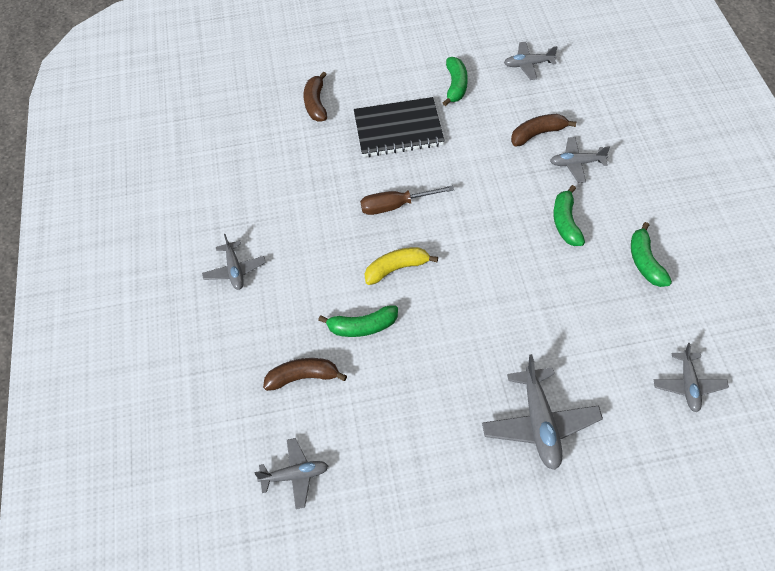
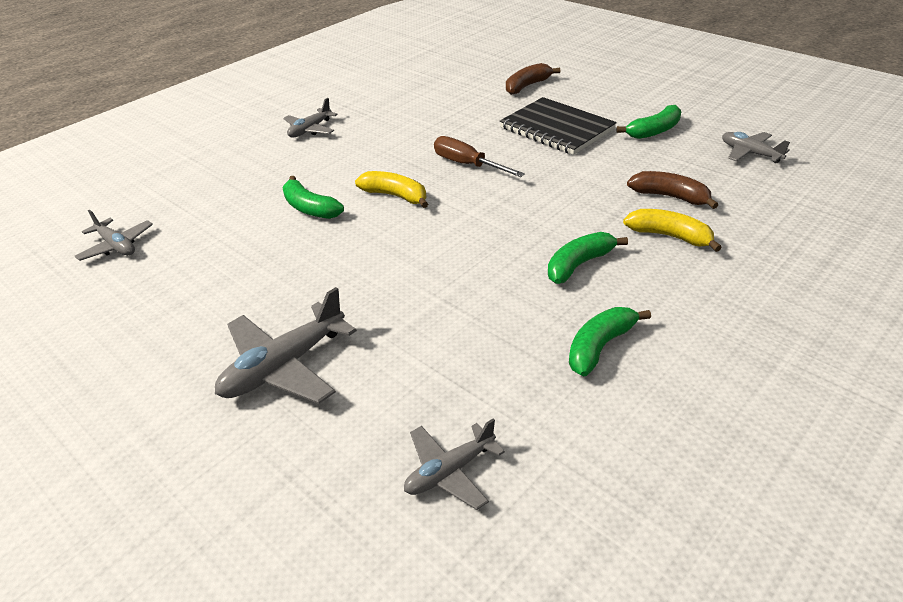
camera: 50 degrees right, 15 degrees down
brown banana [263,358,347,391] -> none
grey plane [550,137,610,183] -> yellow banana [623,209,722,252]

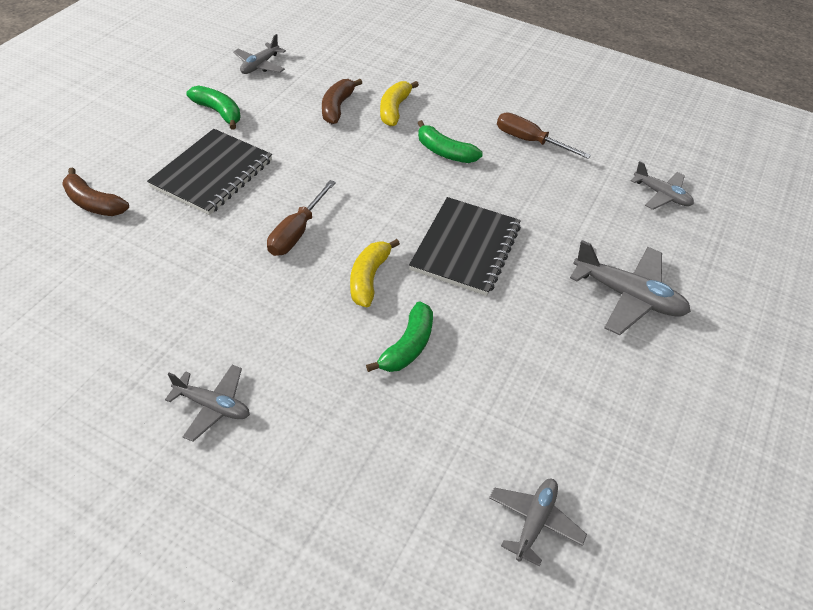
camera: 110 degrees left, 10 degrees up
green banana [569,307,651,377] -> brown screwdriver [497,113,591,159]
none -> black notebook [409,197,521,296]

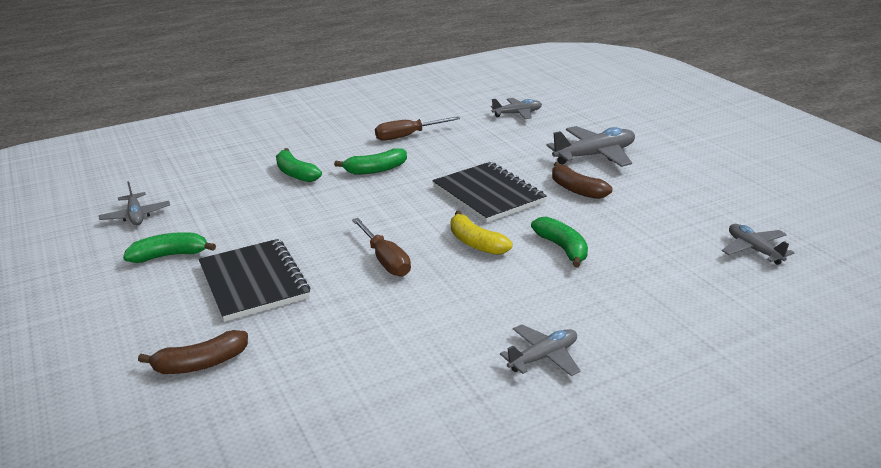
camera: 50 degrees left, 20 degrees down
brown banana [322,79,362,124] -> brown banana moved to [552,162,612,199]
yellow banana [380,81,419,126] -> green banana [276,148,322,182]

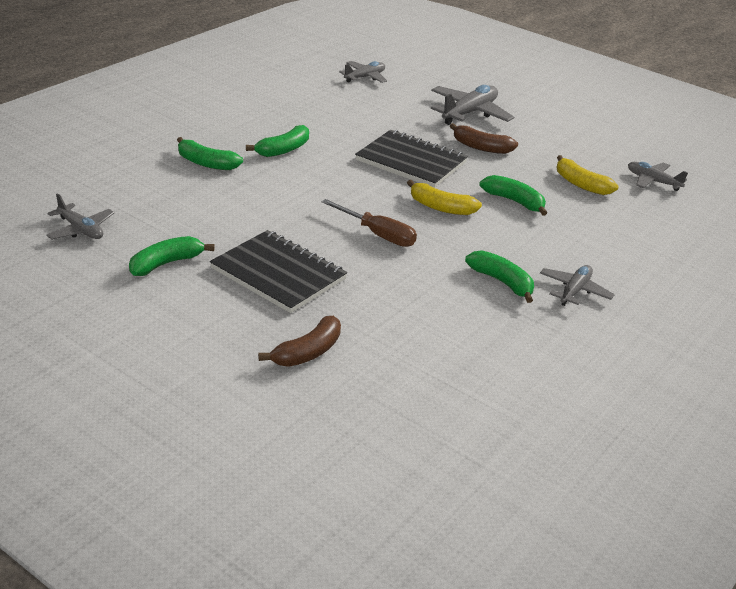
camera: 30 degrees left, 5 degrees up
brown screwdriver [375,116,460,141] -> none
none -> green banana [465,250,534,303]
none -> yellow banana [557,155,619,195]

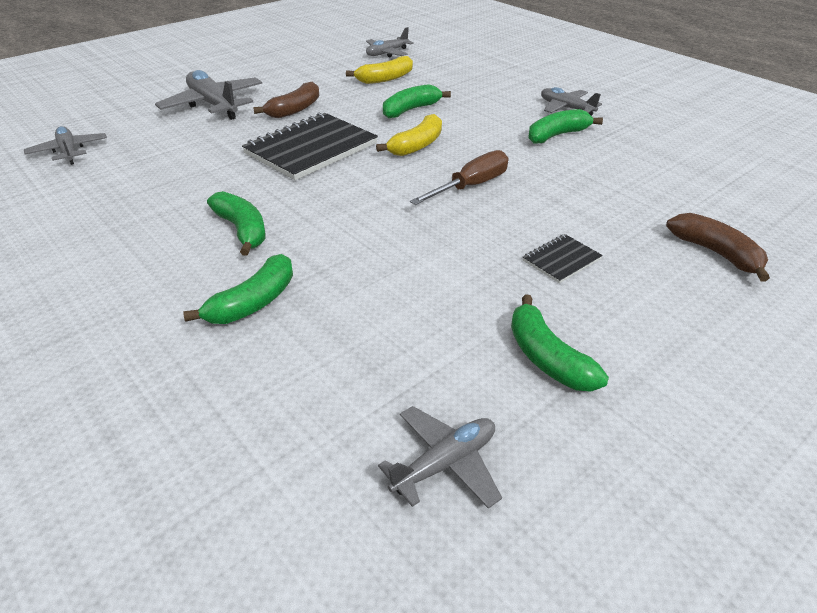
camera: 75 degrees left, 5 degrees up
black notebook [210,230,347,313] -> black notebook [523,234,603,283], size x0.46

